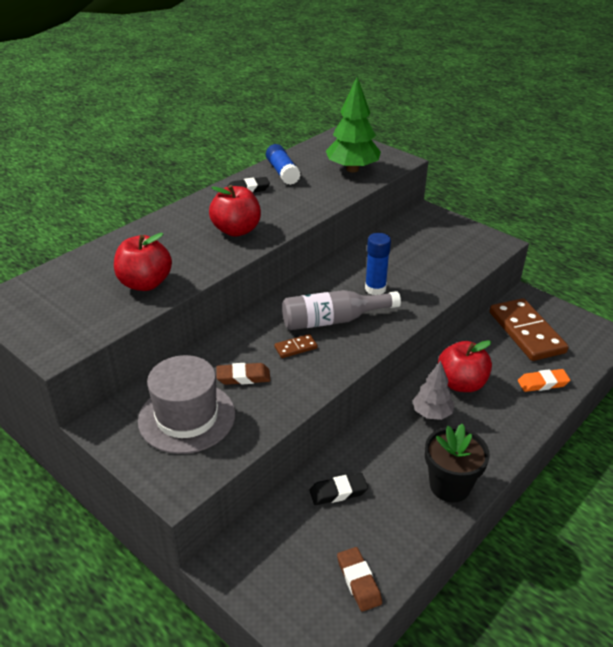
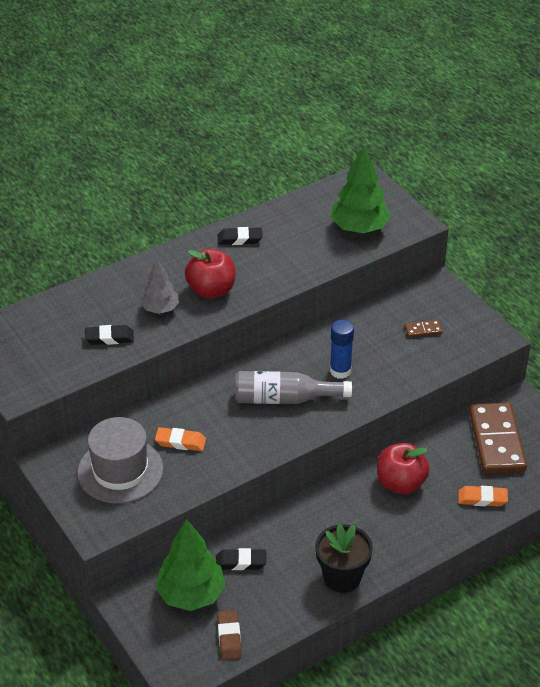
camera: 15 degrees right, 5 degrees up
red apple [114,233,172,291] -> black eraser [85,325,134,345]
brown eraser [216,363,270,385] -> orange eraser [155,427,206,451]
blue glue stick [266,144,301,185] -> none
brown domino [274,334,318,358] -> brown domino moved to [405,320,443,338]
grey tree [412,361,454,420] -> grey tree moved to [140,259,179,314]
none -> green tree [155,519,226,611]

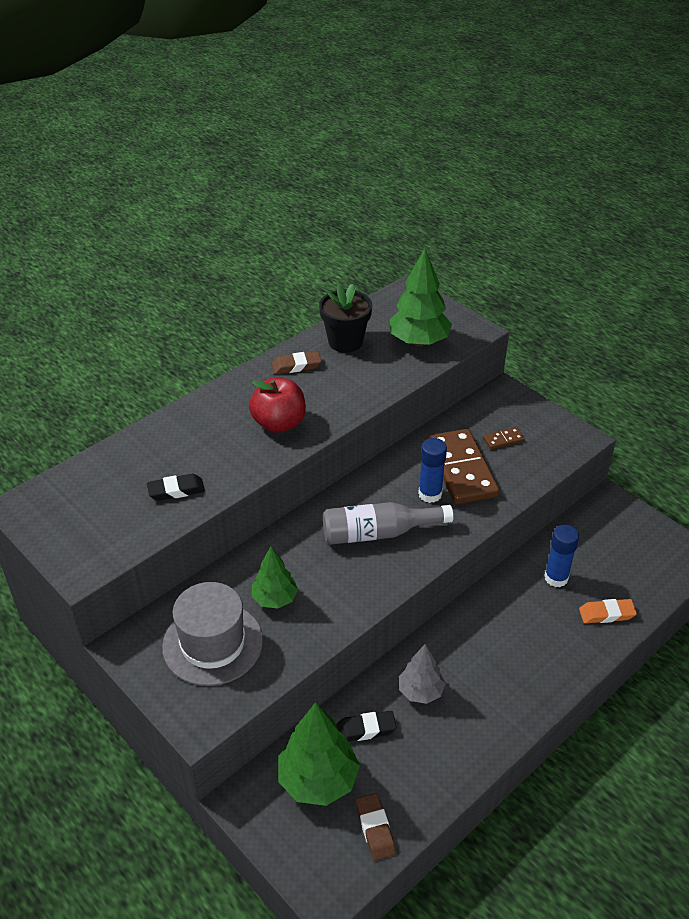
camera: 10 degrees left, 0 degrees up
grey tree [140,259,179,314] -> grey tree moved to [399,644,446,704]
orange eraser [155,427,206,451] -> green tree [252,547,298,609]
black eraser [218,227,262,245] -> brown eraser [272,351,321,374]
black flower pot [315,524,373,593] -> black flower pot moved to [319,284,372,353]
red apple [377,443,430,494] -> none
brown domino [469,402,527,474] -> brown domino moved to [427,429,499,504]
none -> blue glue stick [544,525,579,587]

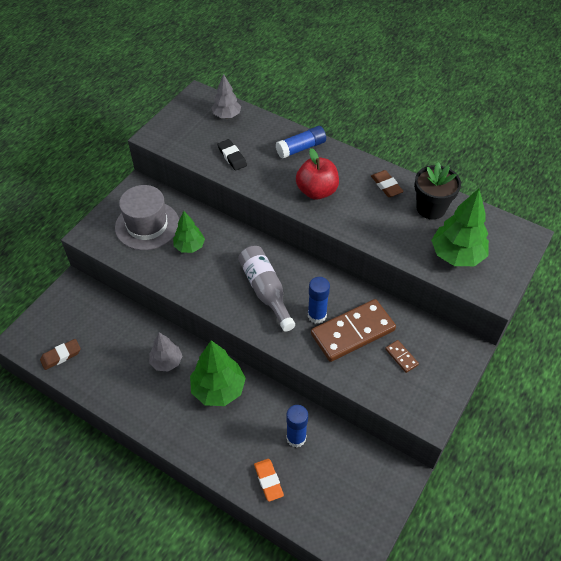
camera: 75 degrees right, 10 degrees up
green tree [278,702,360,806] -> green tree moved to [190,340,246,406]
black eraser [336,711,397,741] -> none
none -> grey tree [212,74,241,118]
none -> blue glue stick [276,126,326,159]

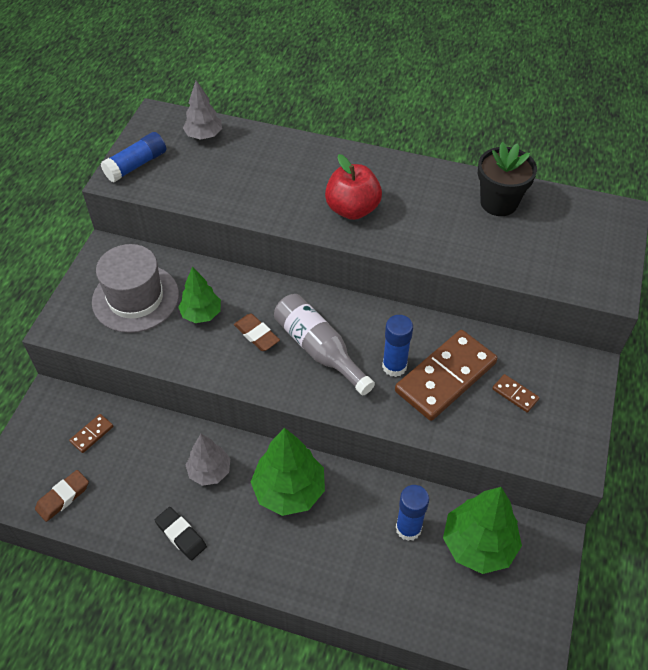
camera: 15 degrees left, 0 degrees up
black eraser [218,139,247,171] -> black eraser moved to [155,507,207,560]
orange eraser [254,459,284,502] -> none
blue glue stick [276,126,326,159] -> blue glue stick moved to [101,132,166,183]
brown eraser [371,170,404,197] -> brown eraser moved to [234,314,280,351]
green tree [431,189,489,266] -> green tree moved to [443,487,522,574]
none -> brown domino [69,414,113,453]

